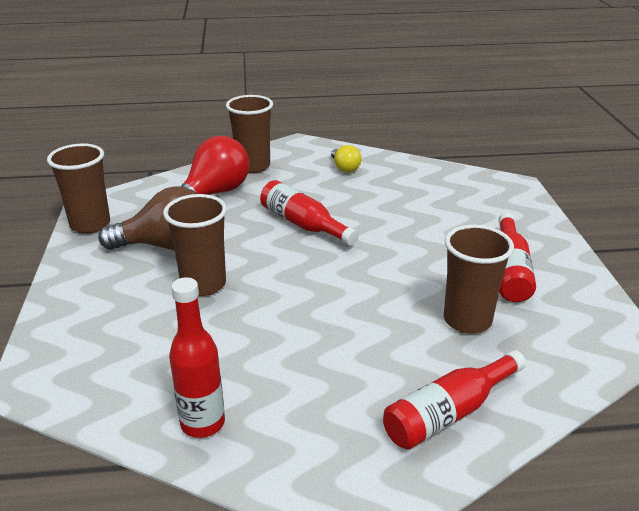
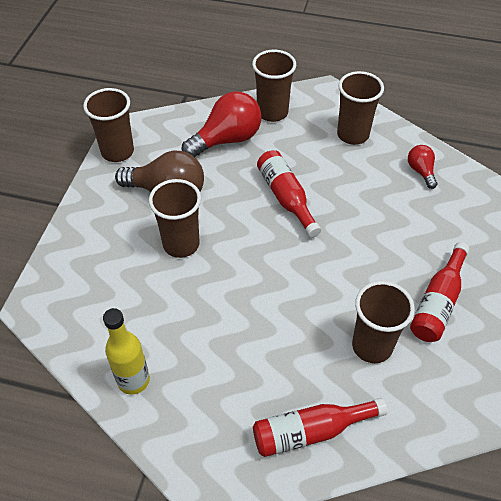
camera: 20 degrees right, 20 degrees up
red bottle [169,277,225,438] -> yellow bottle [103,308,150,395]
yellow light bulb [331,145,362,172] -> brown cup [337,71,384,145]
none -> red light bulb [408,145,437,189]

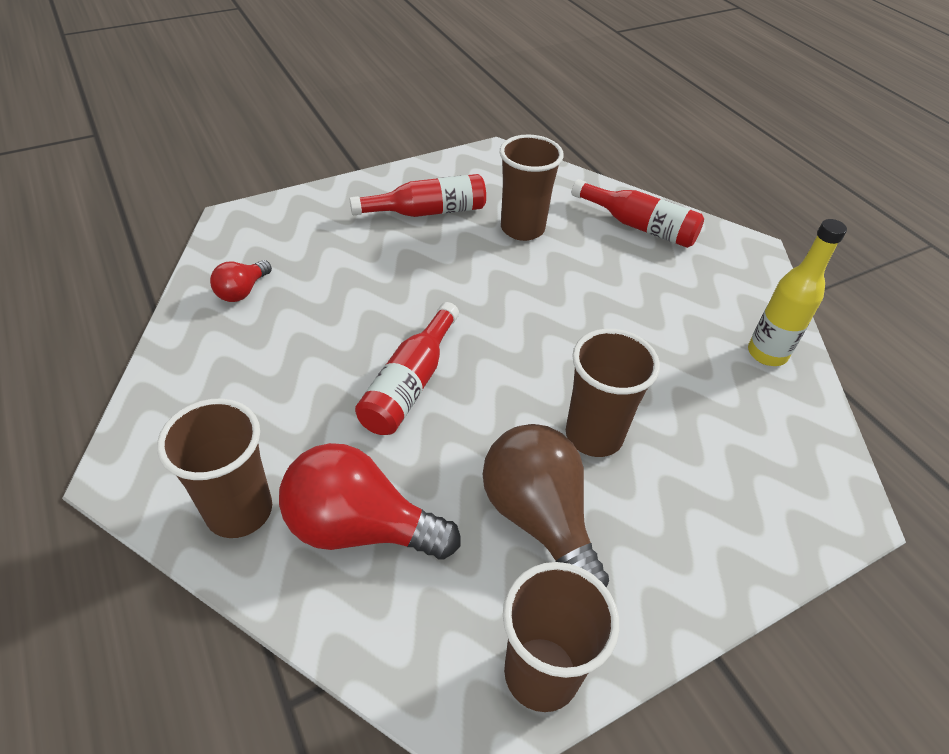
camera: 135 degrees left, 5 degrees down
brown cup [337,71,384,145] -> none

